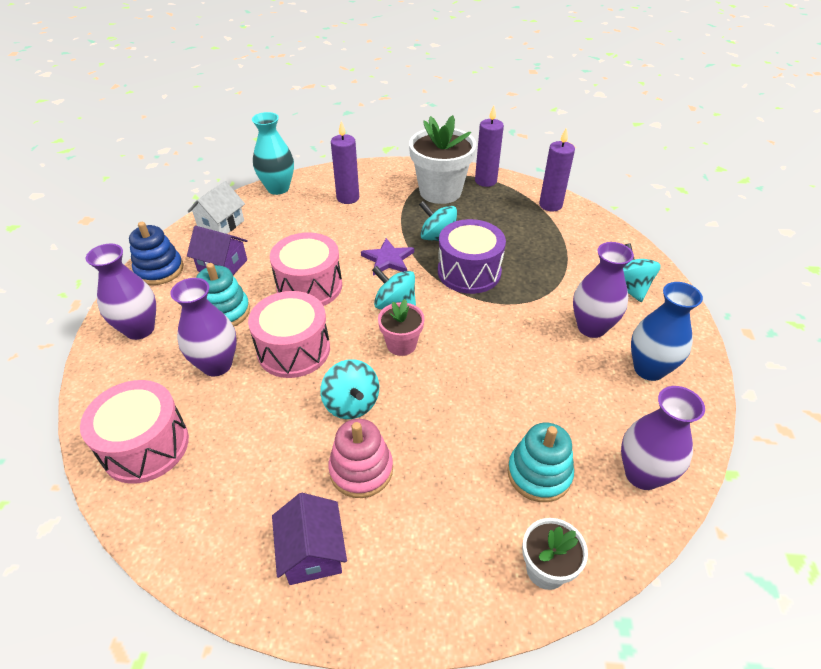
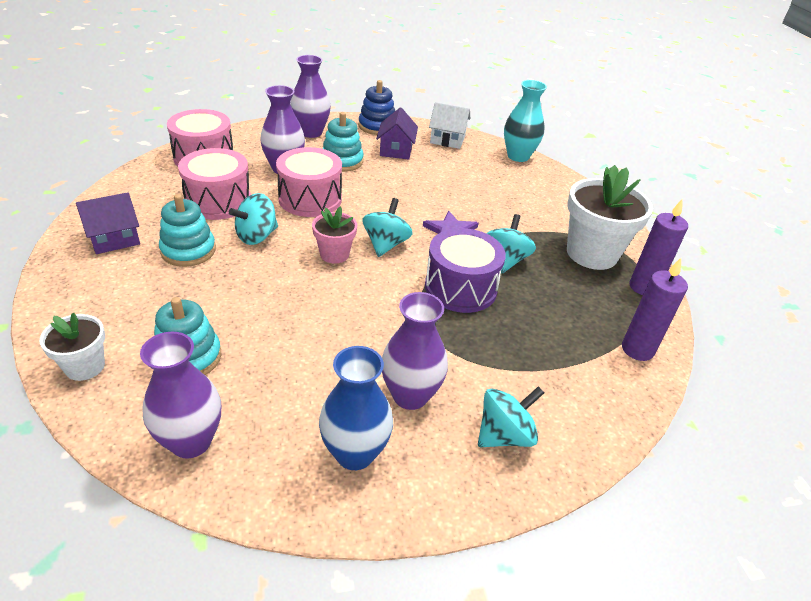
camera: 70 degrees right, 5 degrees down
pink drum [270,233,342,306] -> pink drum moved to [178,148,251,220]
pink stacking toy [328,419,393,498] -> turquoise stacking toy [159,194,216,267]
purple candle [331,121,359,204] -> none

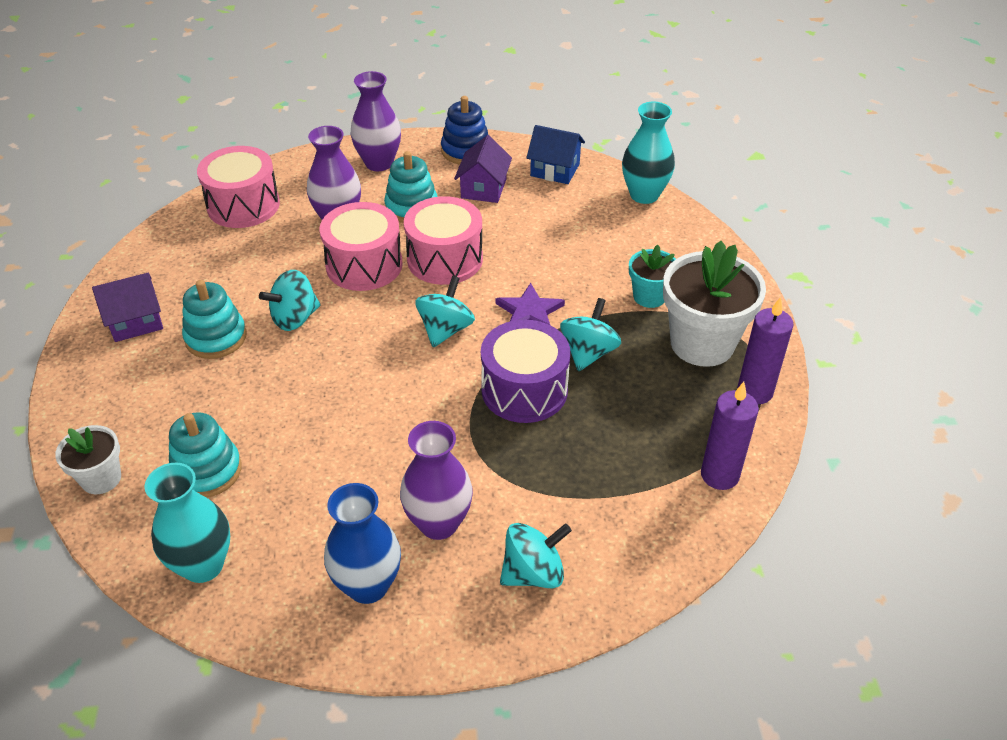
camera: 10 degrees right, 5 degrees up
purple vase [140,332,221,458] -> turquoise vase [145,463,230,583]
pink drum [178,148,251,220] -> pink drum moved to [404,196,483,285]
pink flower pot [312,207,357,264] -> none
white house [429,102,470,149] -> blue house [526,125,585,184]
none -> turquoise flower pot [629,245,676,308]

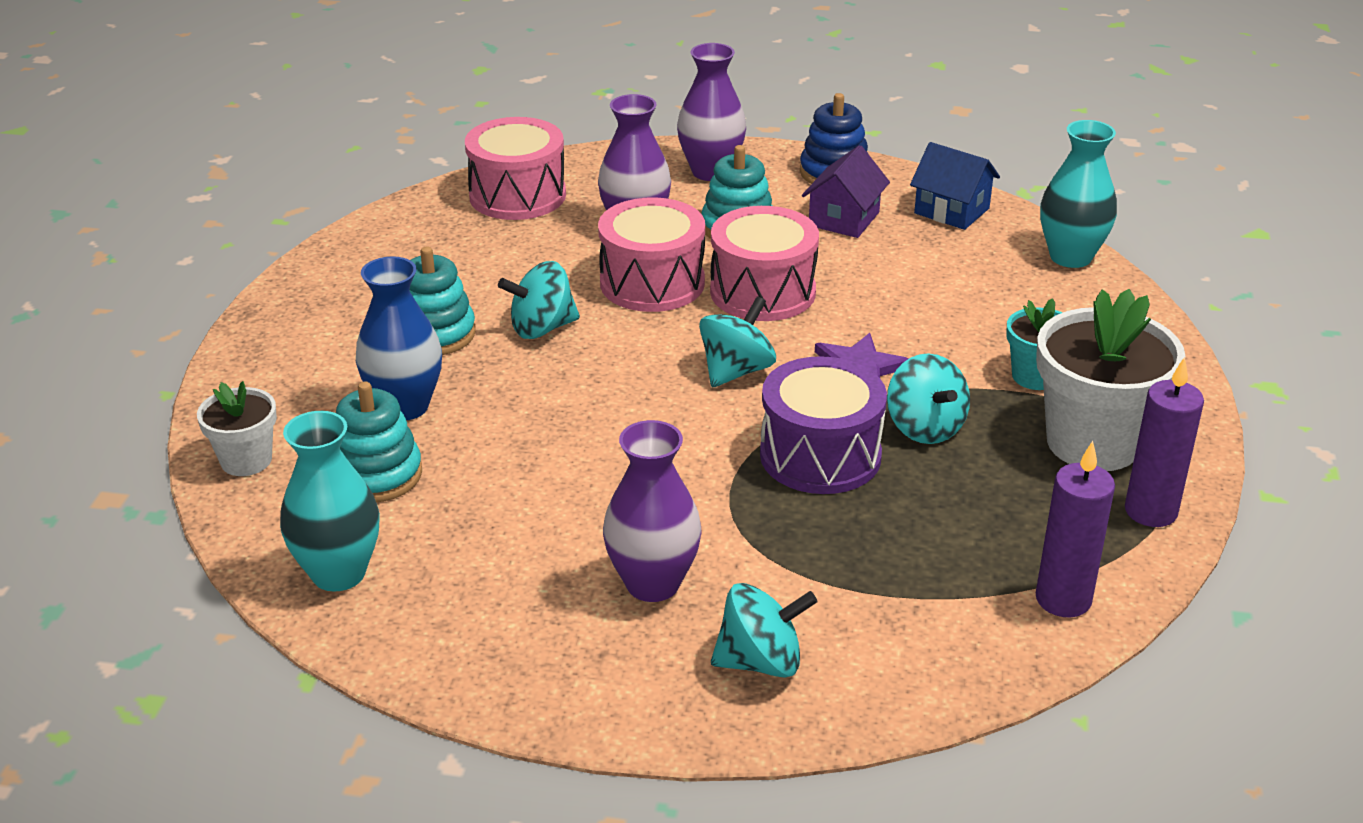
camera: 15 degrees right, 10 degrees down
purple house [92,273,163,342] -> none
blue vase [324,483,401,604] -> blue vase moved to [356,256,442,420]
turquoise spinning top [560,298,621,371] -> turquoise spinning top turned 120 degrees clockwise [887,354,970,444]

